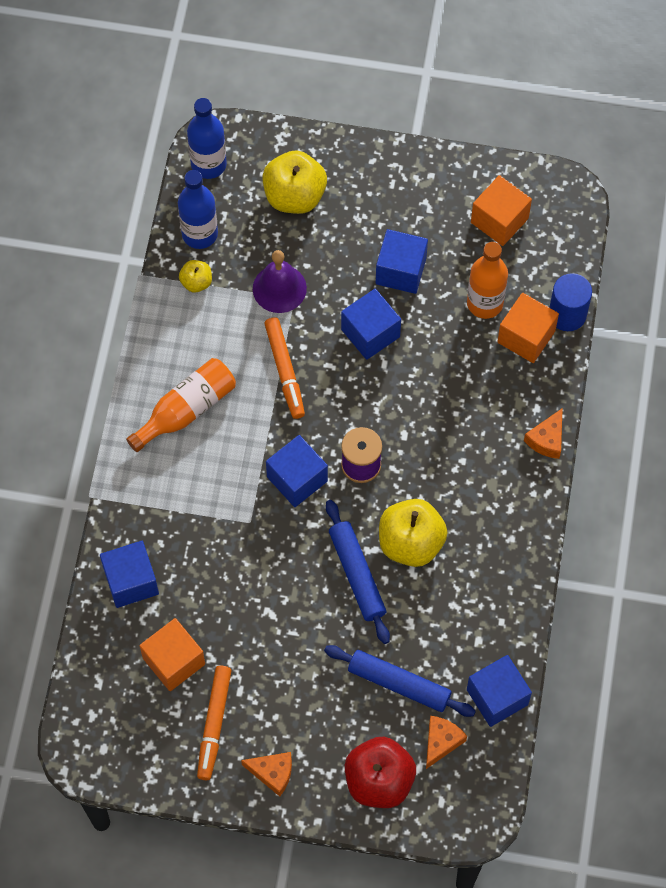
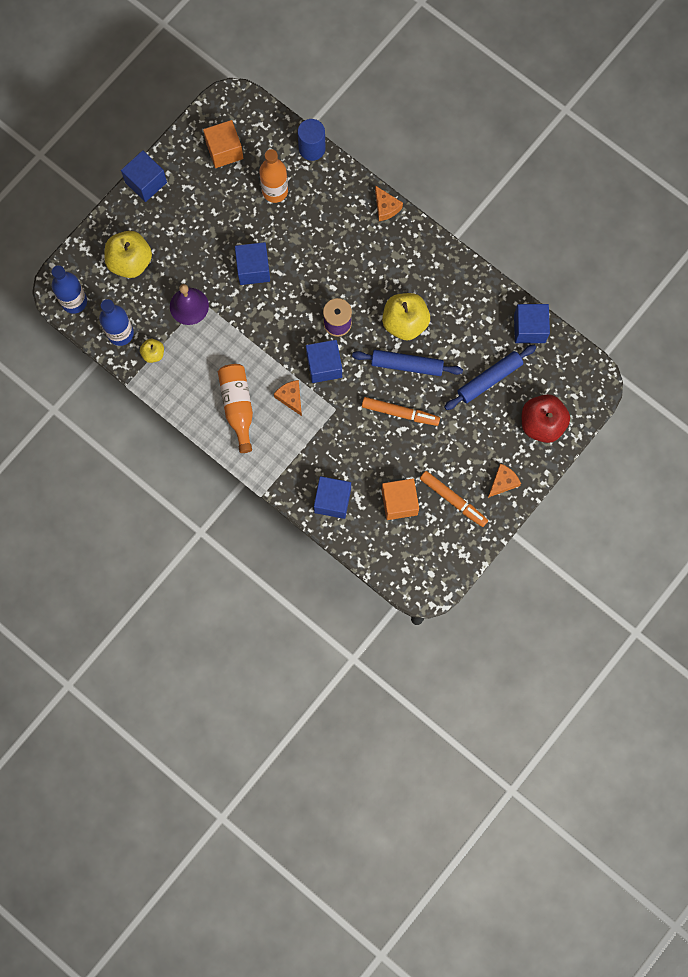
camera: 60 degrees left, 10 degrees up
orange marker [265,317,305,419] -> orange marker moved to [362,397,440,426]
blue cube [376,229,428,294] -> blue cube moved to [121,150,167,202]
orange cheese [426,716,467,769] -> orange cheese moved to [274,380,302,416]
orange cube [497,293,559,363] -> none

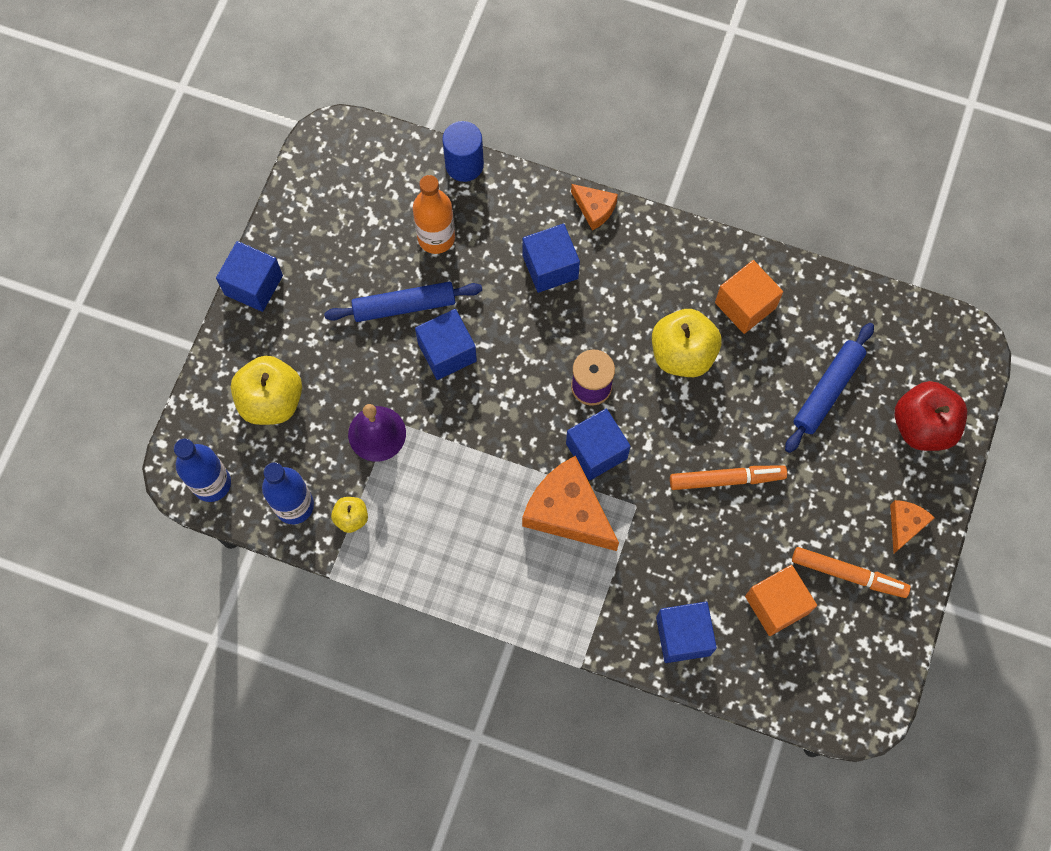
camera: 20 degrees left, 5 degrees down
orange cube [203,120,244,168] -> orange cube moved to [715,260,783,334]
orange bottle [218,364,253,453] -> none
orange cheese [274,380,302,416] -> orange cheese [522,456,619,551], size x1.93
blue rolling pin [352,350,463,376] -> blue rolling pin moved to [324,282,482,322]
blue cube [514,304,550,343] -> blue cube moved to [522,224,580,293]

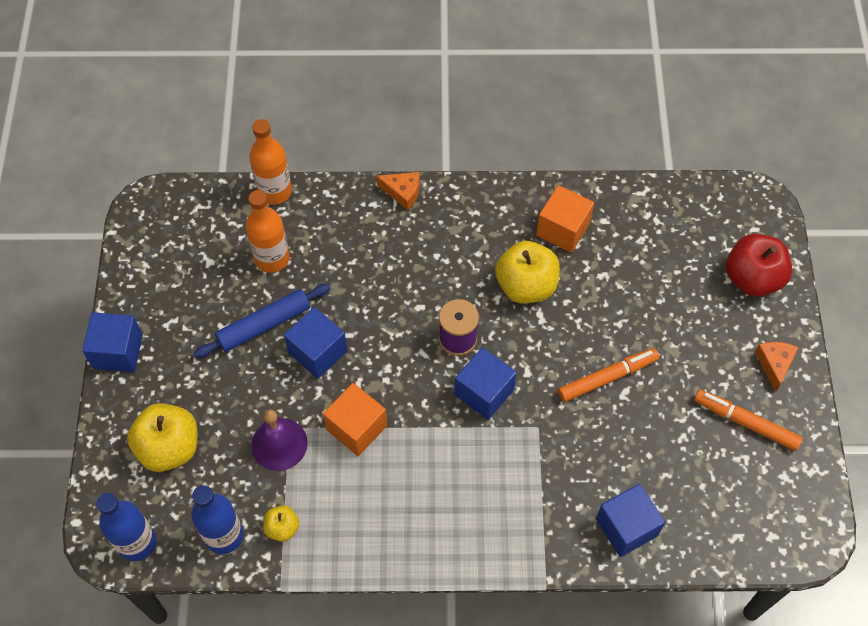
camera: 20 degrees left, 10 degrees down
blue cylinder [442,121,484,182] -> orange bottle [249,119,292,205]
blue cube [522,224,580,293] -> none
orange cheese [522,456,619,551] -> none
orange cube [745,565,817,636] -> orange cube moved to [323,383,387,456]
blue rolling pin [785,323,874,453] -> none
orange marker [792,547,911,598] -> orange marker turned 150 degrees counterclockwise [694,390,803,451]

